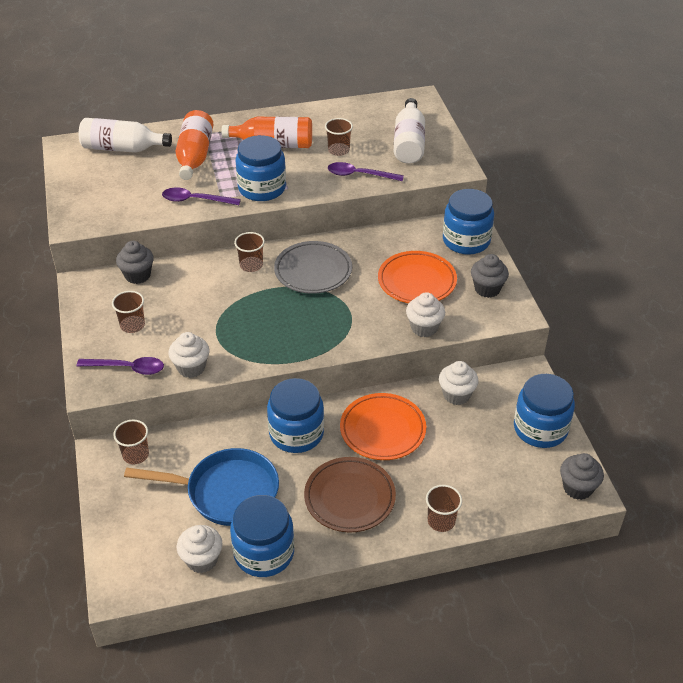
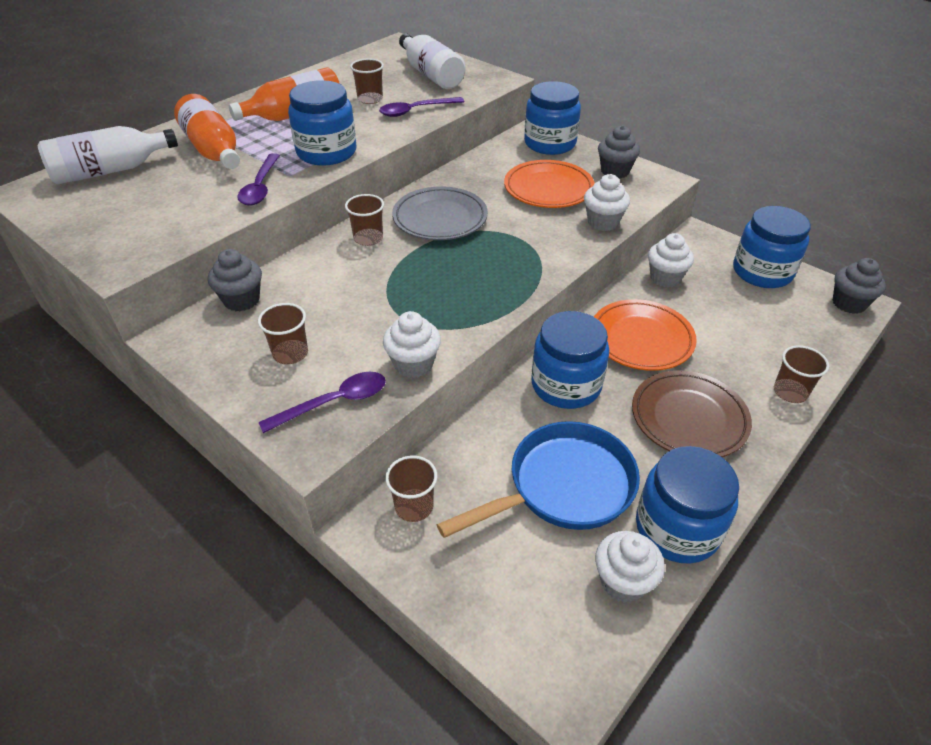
camera: 35 degrees left, 0 degrees up
purple spoon [162,188,241,205] -> purple spoon turned 60 degrees counterclockwise [237,153,280,205]

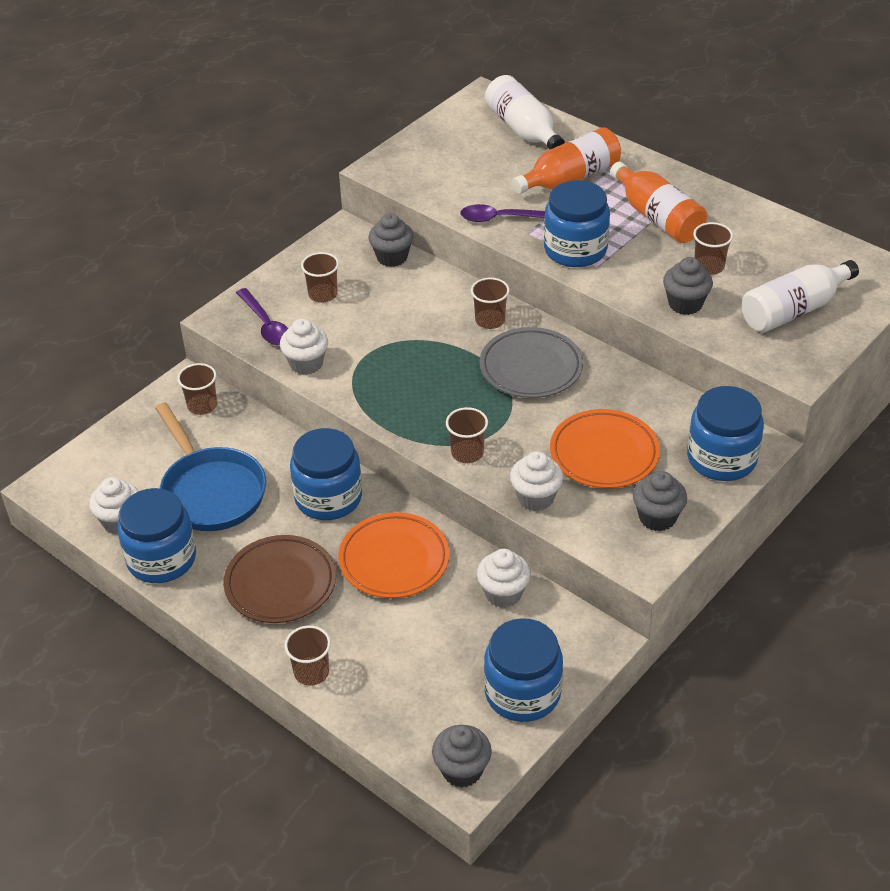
camera: 90 degrees right, 0 degrees up
purple spoon [379,97,465,117] -> grey cupcake [663,257,713,315]
none -> brown cup [446,407,488,463]

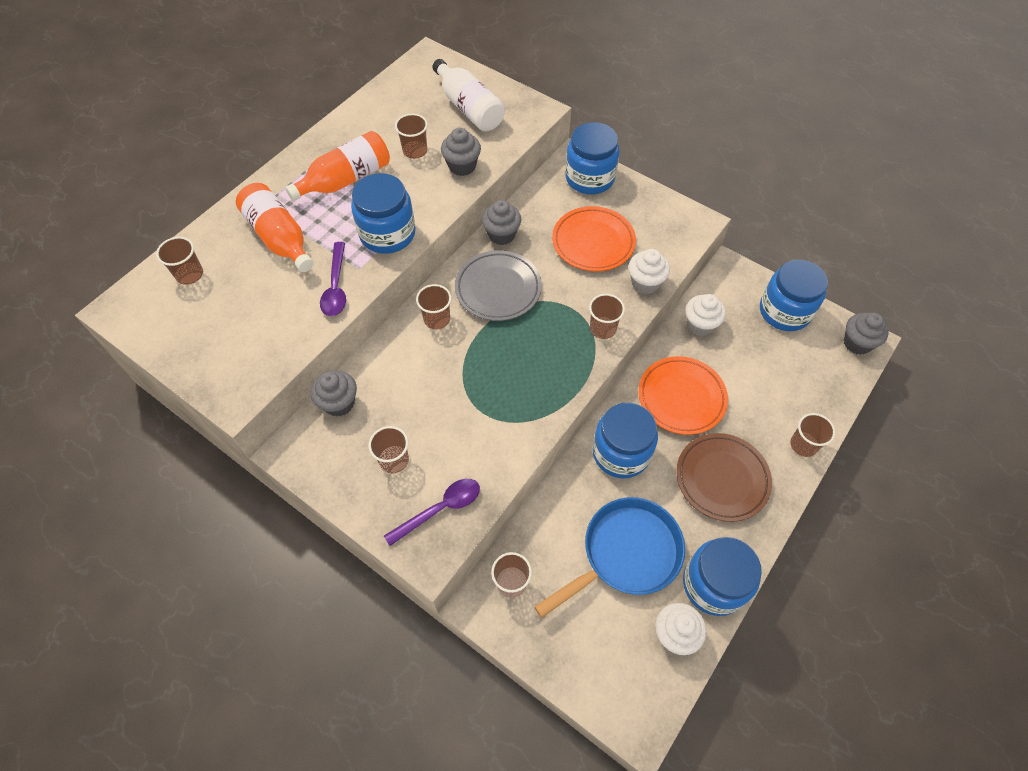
camera: 95 degrees left, 15 degrees up
white cupcake [280,319,328,375] -> none
white bottle [485,75,565,149] -> brown cup [156,237,203,285]
grey cupcake [633,471,687,531] -> grey cupcake moved to [482,200,521,245]

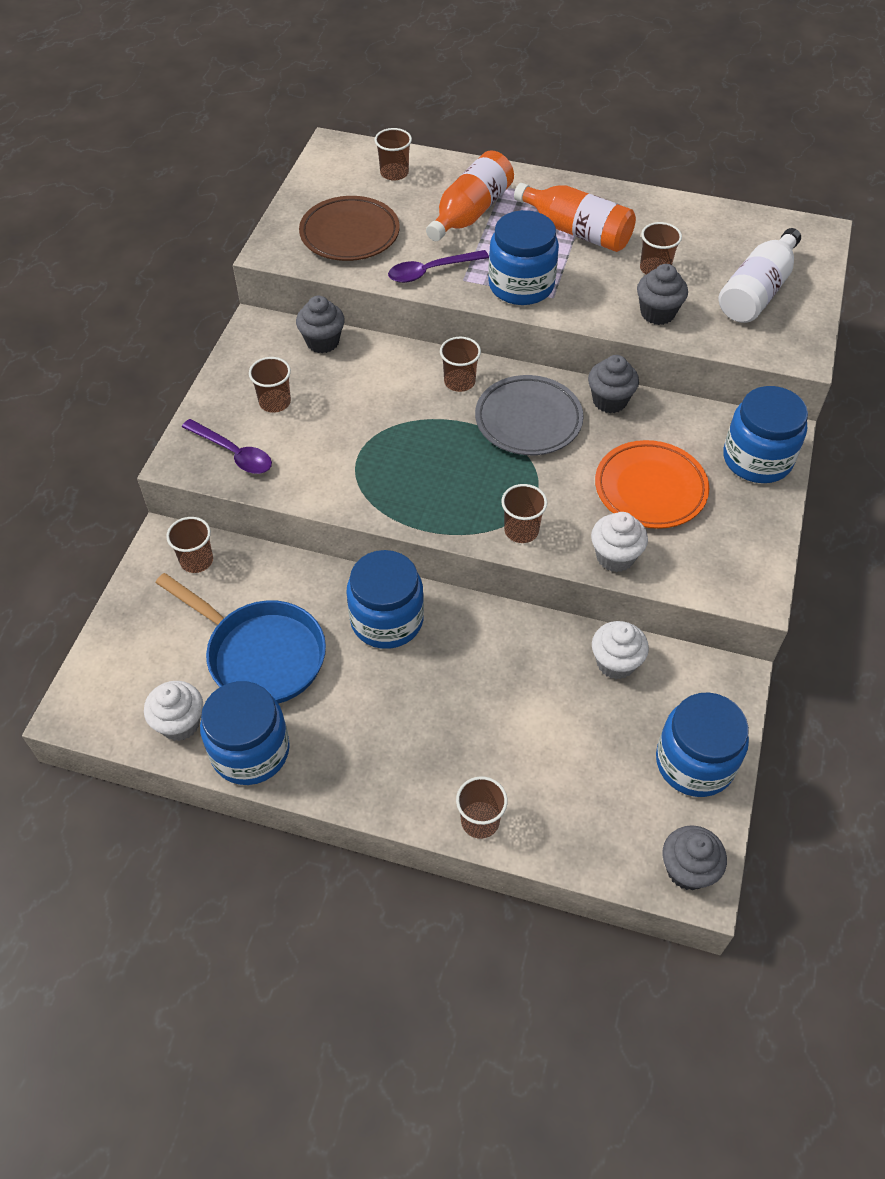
camera: 70 degrees right, 5 degrees down
orange plate [638,356,728,435] -> none
brown plate [676,433,772,522] -> brown plate moved to [299,196,400,261]

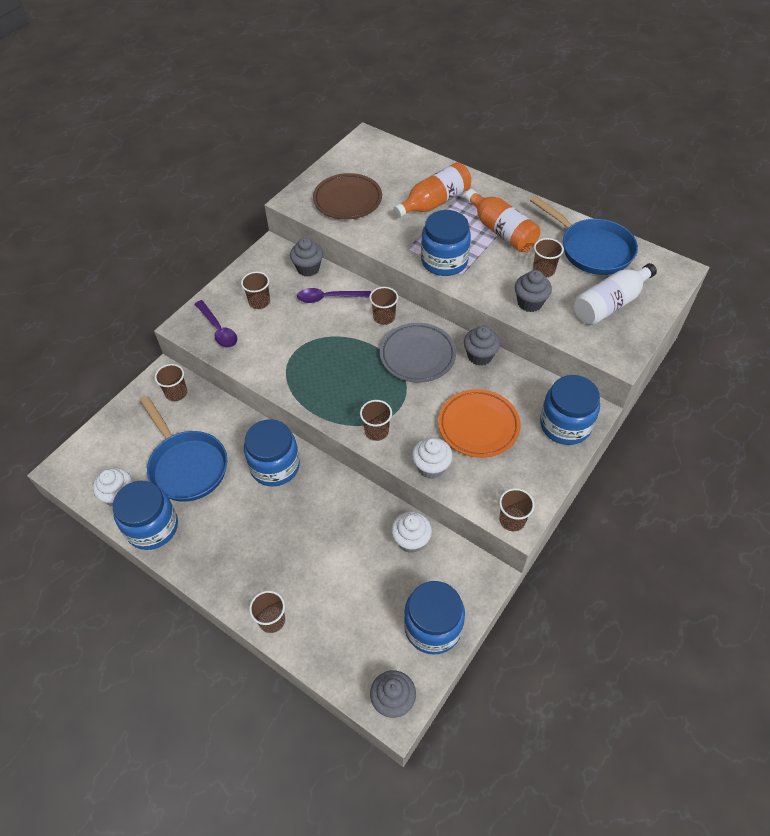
camera: 20 degrees right, 0 degrees up
brown cup [375,128,412,181] -> brown cup moved to [499,488,535,531]
purple spoon [388,250,489,283] -> purple spoon moved to [297,288,371,303]
none -> blue pan [530,196,638,275]

